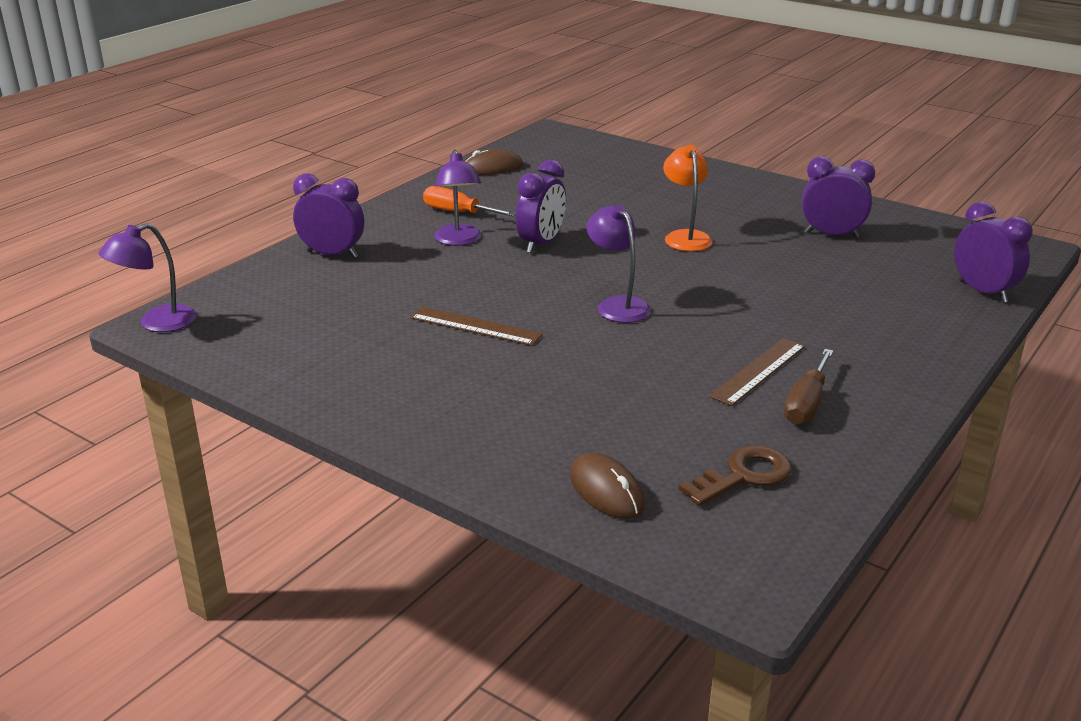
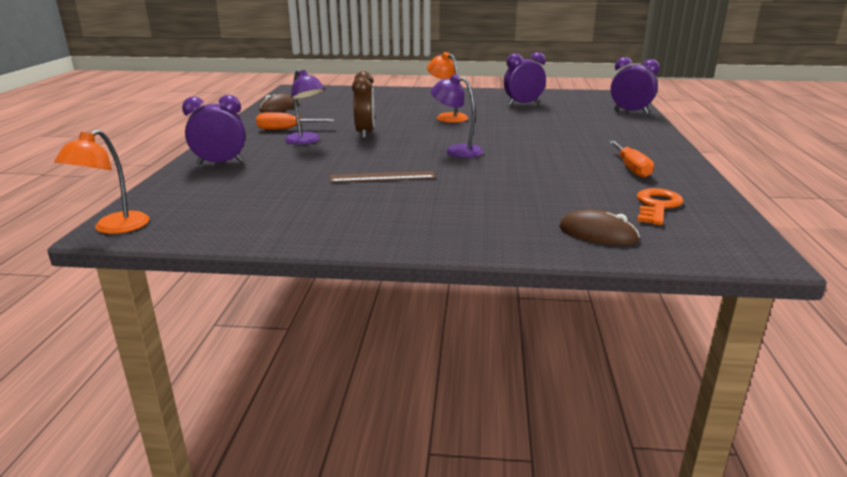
camera: 30 degrees left, 5 degrees down
purple lamp [98,223,197,332] -> orange lamp [54,129,149,234]
purple clock [516,160,566,253] -> brown clock [352,71,375,139]
brown key [678,446,791,506] -> orange key [637,188,683,225]
brown ruler [709,338,805,406] -> none
brown screwdriver [784,349,833,425] -> orange screwdriver [609,141,654,178]

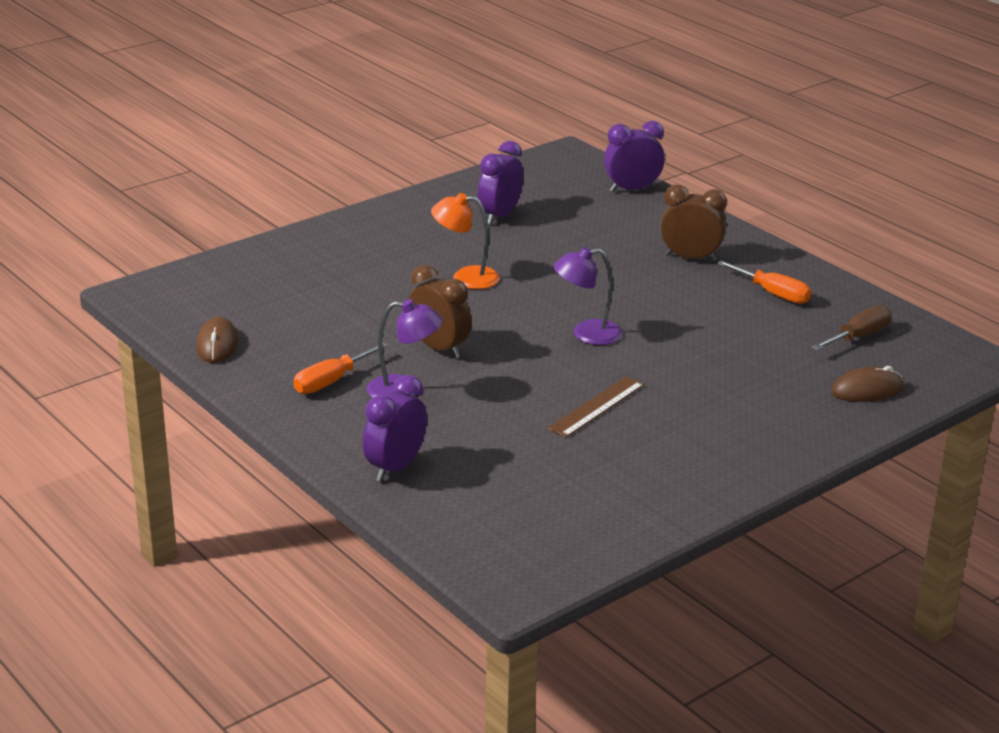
camera: 45 degrees left, 5 degrees up
orange lamp [54,129,149,234] -> none
orange key [637,188,683,225] -> brown screwdriver [811,305,891,350]
none -> brown clock [660,185,727,262]

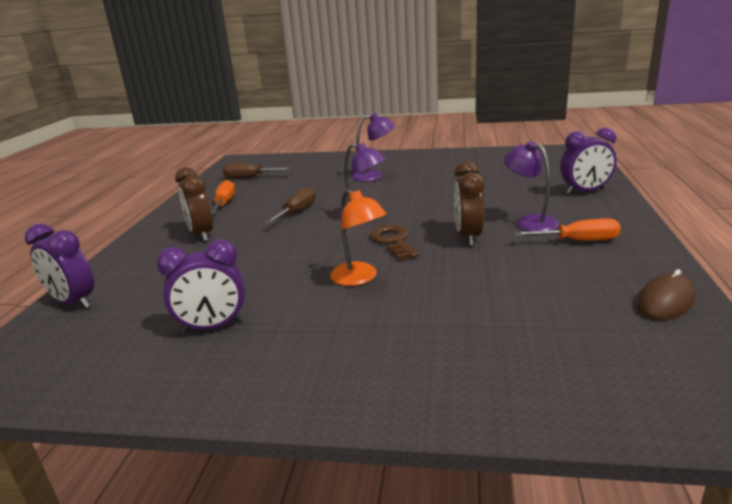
camera: 130 degrees left, 5 degrees down
brown ruler [547,376,645,438] -> none
brown mouse [831,366,904,402] -> none
none -> brown screwdriver [265,187,316,224]
none -> purple lamp [352,113,395,182]
none -> brown key [370,225,419,260]

